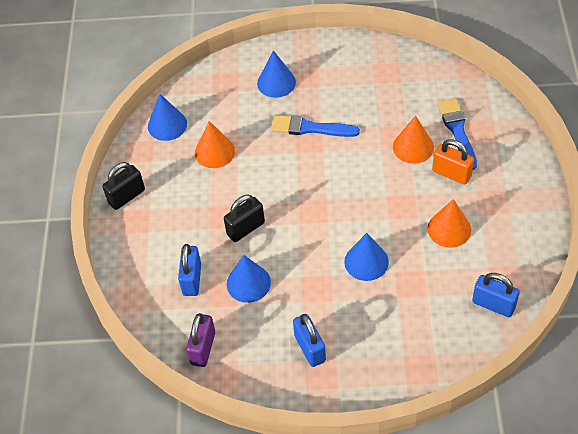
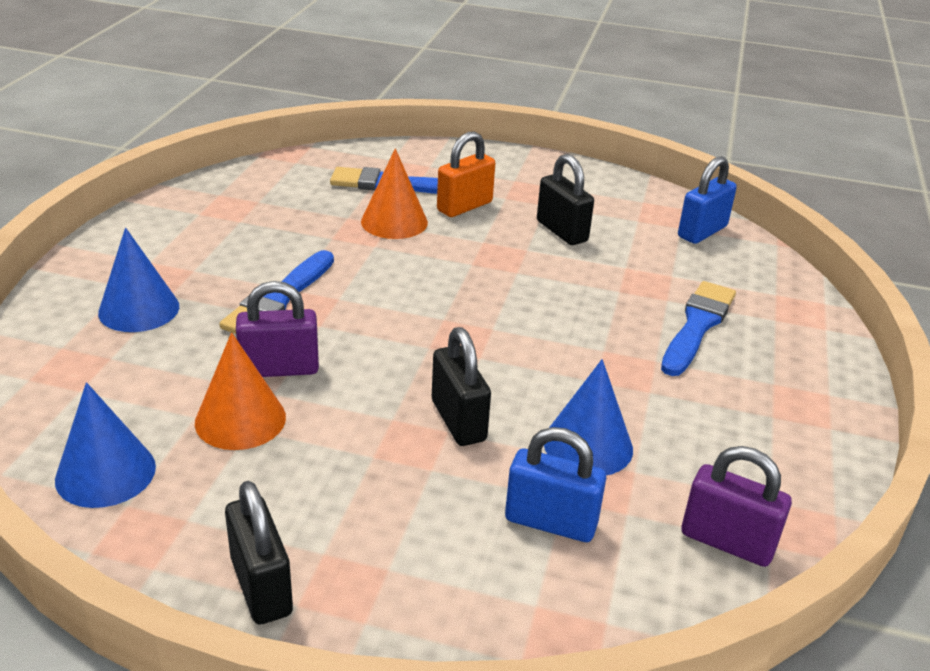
camera: 80 degrees left, 20 degrees down
blue padlock [293,314,326,367] -> none
blue cone [344,233,389,281] -> none
orange cone [428,199,471,248] -> black padlock [537,154,594,245]
none -> purple padlock [236,281,319,377]
none -> blue brush [661,281,736,376]

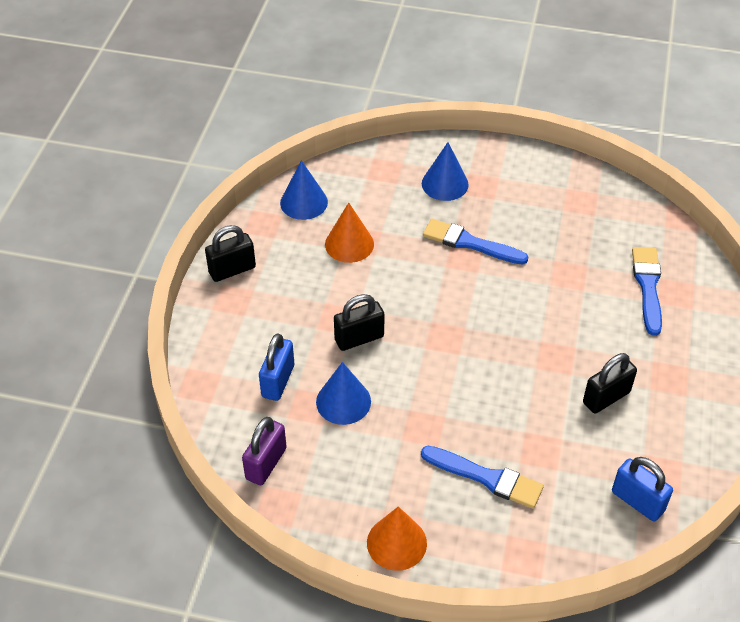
camera: 90 degrees right, 15 degrees up
purple padlock [236,281,319,377] -> none
orange cone [361,148,428,239] -> orange cone moved to [367,506,427,571]
orange padlock [437,131,495,217] -> none

